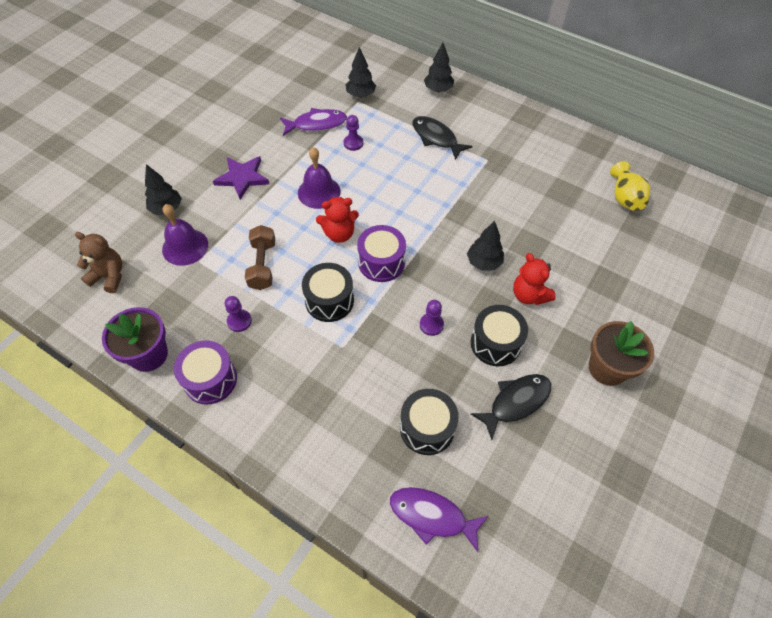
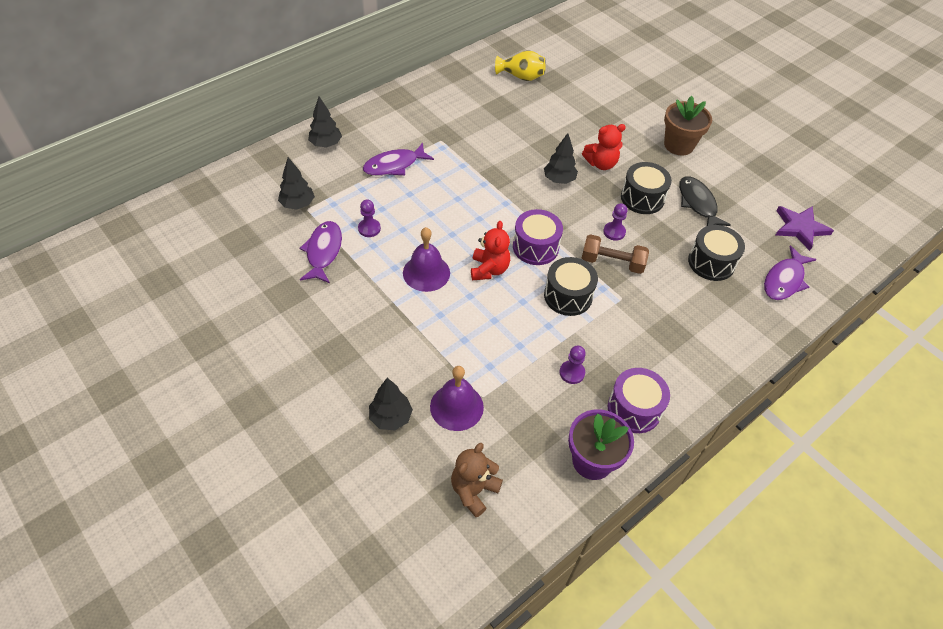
camera: 75 degrees left, 5 degrees down
purple star [213,156,269,200] -> purple star moved to [776,206,834,251]
brown dumbbell [245,225,275,290] -> brown dumbbell moved to [582,234,649,274]
black fish [413,116,473,160] -> purple fish [363,143,434,176]

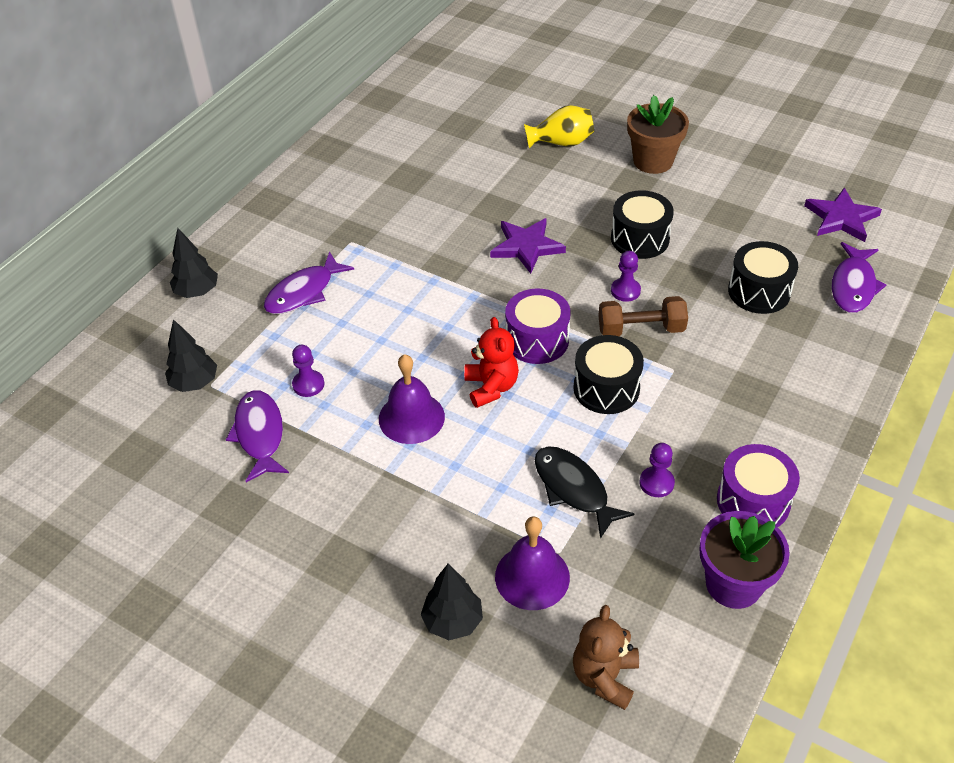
camera: 15 degrees left, 5 degrees down
yellow vase [495,50,546,81] -> yellow vase moved to [524,105,594,148]
black tree [544,133,578,184] -> purple star [490,218,566,274]
red teddy bear [582,124,626,170] -> none
black fish [679,176,731,226] -> black fish moved to [535,446,634,539]

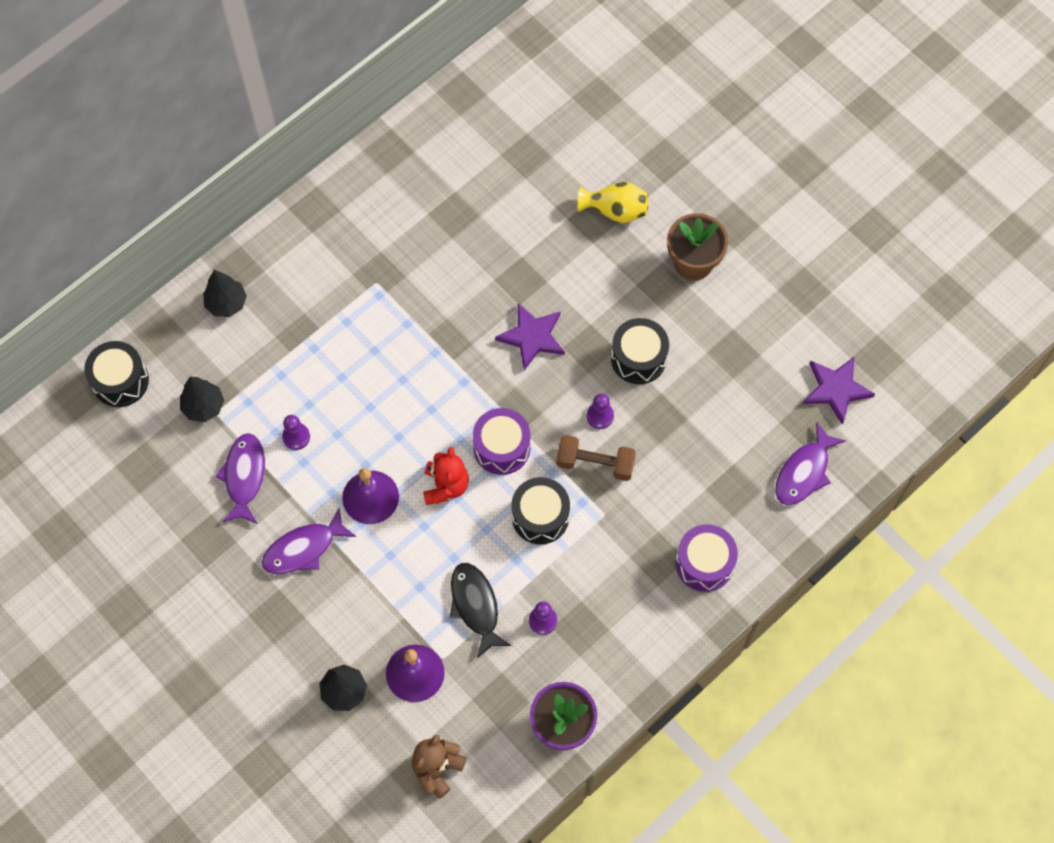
camera: 15 degrees right, 20 degrees up
purple fish [264,251,354,314] -> purple fish moved to [262,508,356,574]
purple drum [717,444,800,527] -> purple drum moved to [676,524,738,592]
black drum [728,241,798,314] -> black drum moved to [84,341,149,407]

